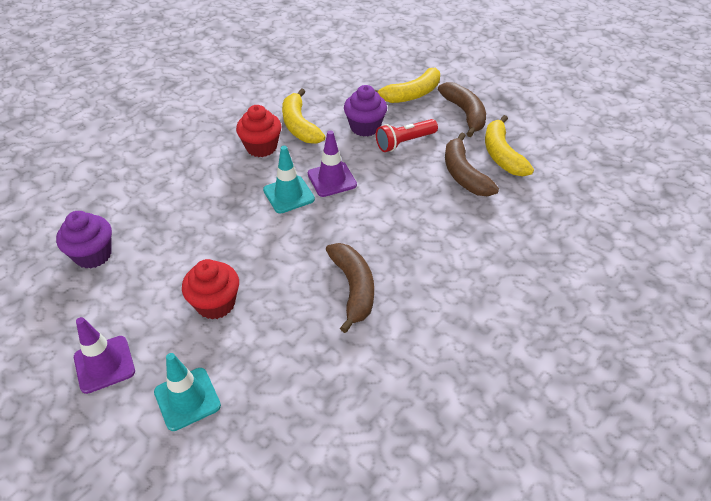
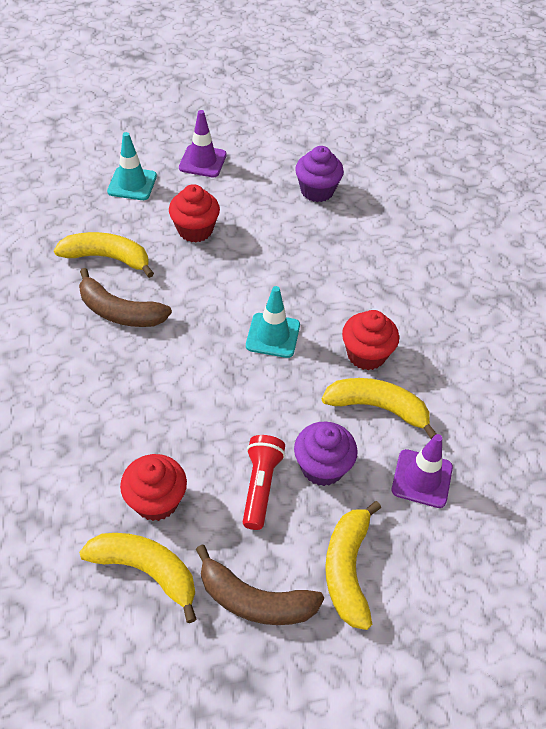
camera: 125 degrees right, 5 degrees up
purple traffic cone [308,131,357,197] -> purple traffic cone moved to [392,434,453,508]
brown banana [445,132,499,196] -> red cupcake [120,454,187,521]
none -> yellow banana [54,232,154,278]

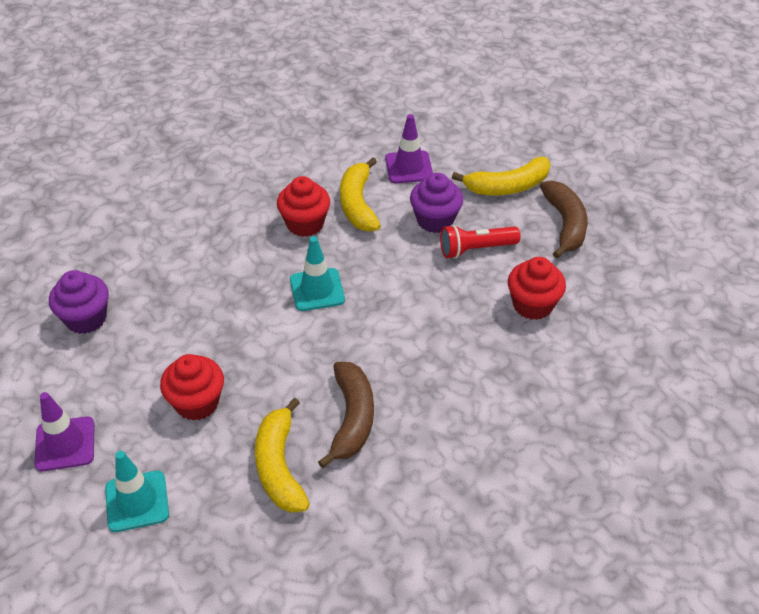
camera: 110 degrees left, 5 degrees down
yellow banana [79,533,197,623] -> none

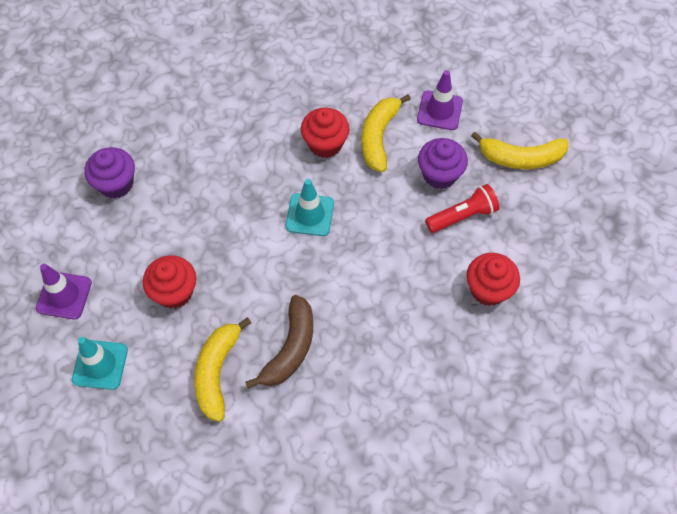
camera: 20 degrees right, 15 degrees up
red flashlight [440,225,521,259] -> red flashlight turned 150 degrees clockwise [425,184,500,233]
brown banana [540,180,588,259] -> none

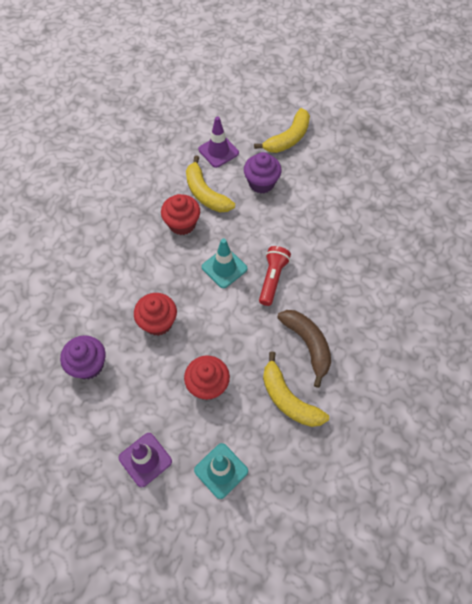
camera: 50 degrees left, 0 degrees up
red flashlight [425,184,500,233] -> red flashlight moved to [259,246,291,306]
red cupcake [466,253,520,306] -> red cupcake moved to [134,293,177,336]

